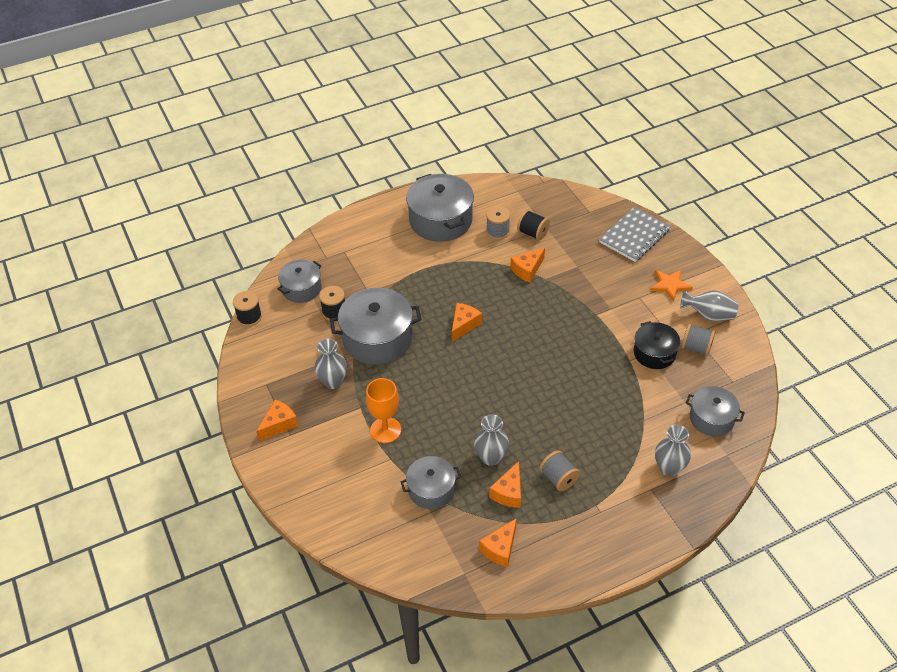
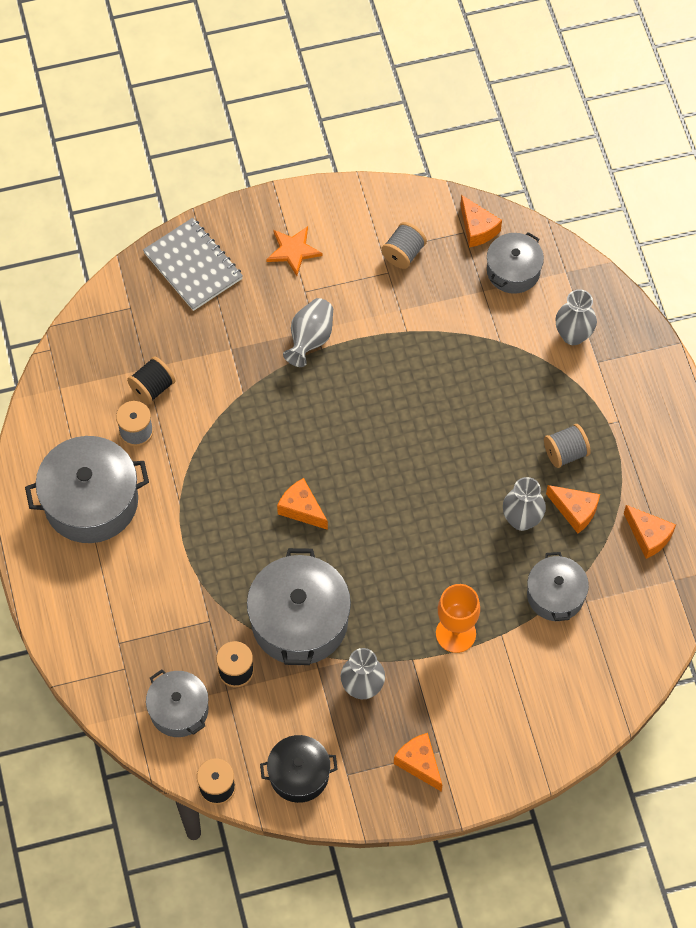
camera: 80 degrees left, 15 degrees up
orange cheese [511,248,545,282] -> orange cheese moved to [460,195,502,247]
black pot [634,321,680,369] -> black pot moved to [260,735,338,803]
grey vase [680,290,739,322] -> grey vase moved to [283,298,333,367]

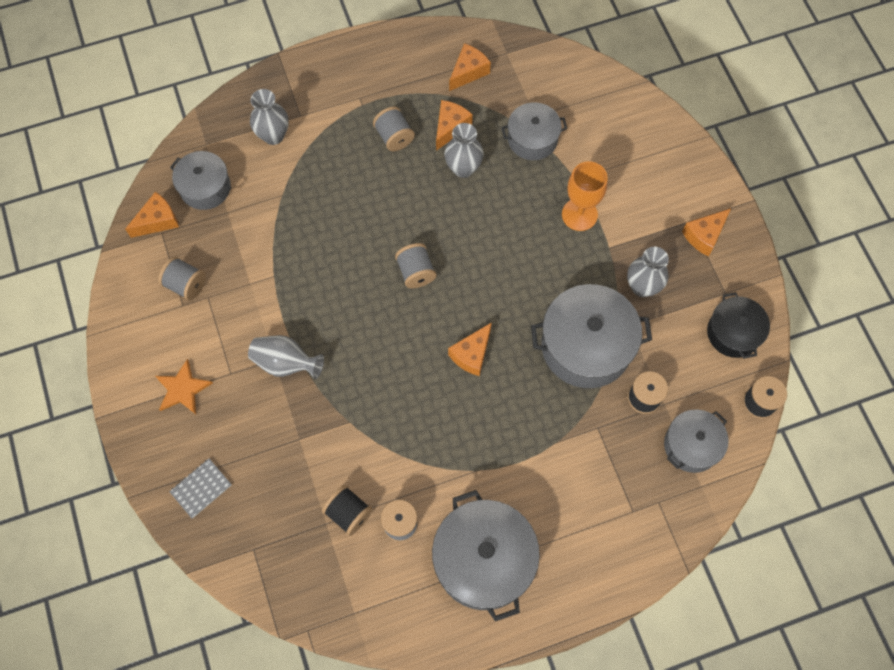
camera: 95 degrees left, 5 degrees up
grey notebook [143,218,243,311] -> grey notebook [169,458,232,519], size x0.55
none -> grey spool [395,243,436,288]

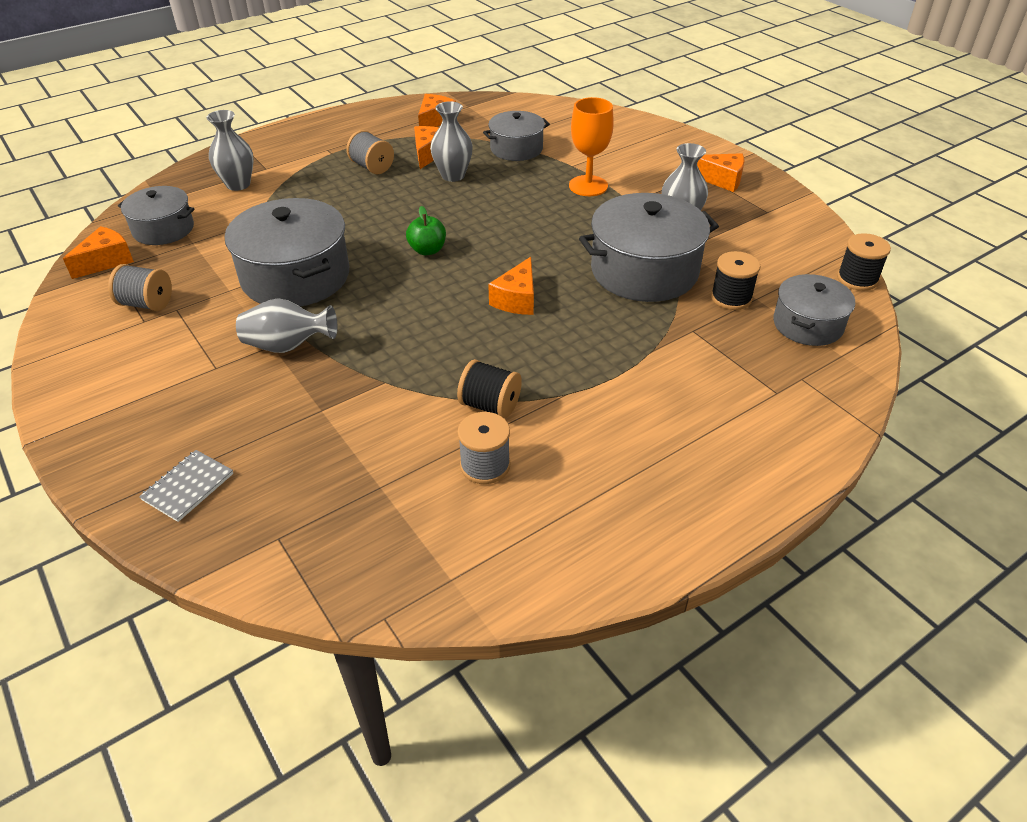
camera: 15 degrees left, 25 degrees down
orange star [155,359,213,414] -> none
black spool [322,485,373,536] -> black spool moved to [457,359,522,418]
grey spool [395,243,436,288] -> green apple [406,206,446,255]
grey pot [432,490,540,621] -> grey pot moved to [225,198,349,307]
orange cheese [682,208,731,257] -> orange cheese turned 105 degrees counterclockwise [697,153,744,192]
black pot [707,292,770,359] -> none

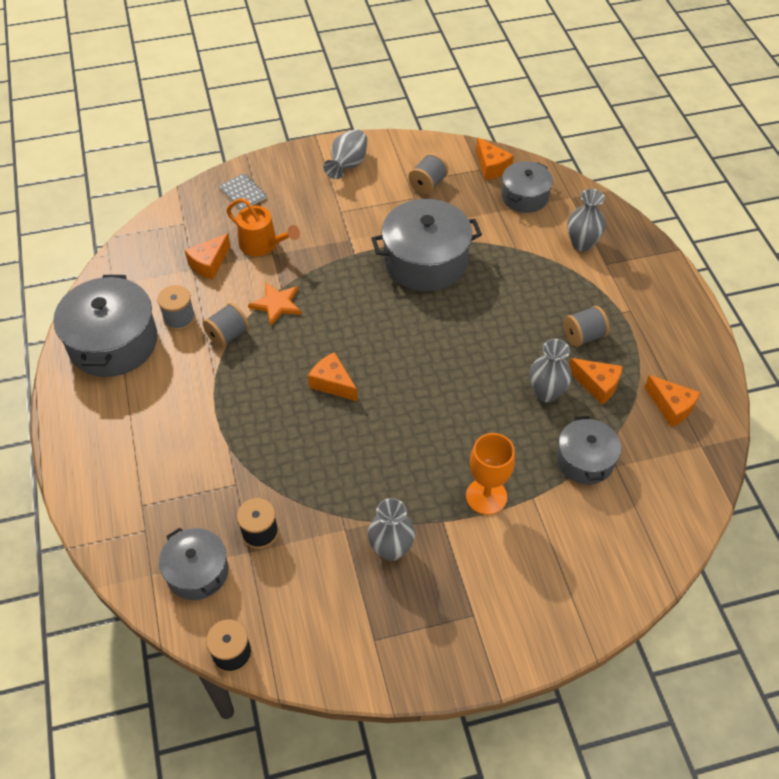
camera: 110 degrees right, 10 degrees up
grey vase [236,298,337,353] -> grey vase moved to [323,129,367,179]
green apple [406,206,446,255] -> none
black spool [457,359,522,418] -> grey spool [203,303,249,348]
grey pot [579,193,719,302] -> grey pot moved to [53,275,157,377]
orange cheese [697,153,744,192] -> orange cheese moved to [185,233,231,280]
none -> orange watering can [226,198,300,256]
none -> orange star [248,282,302,326]

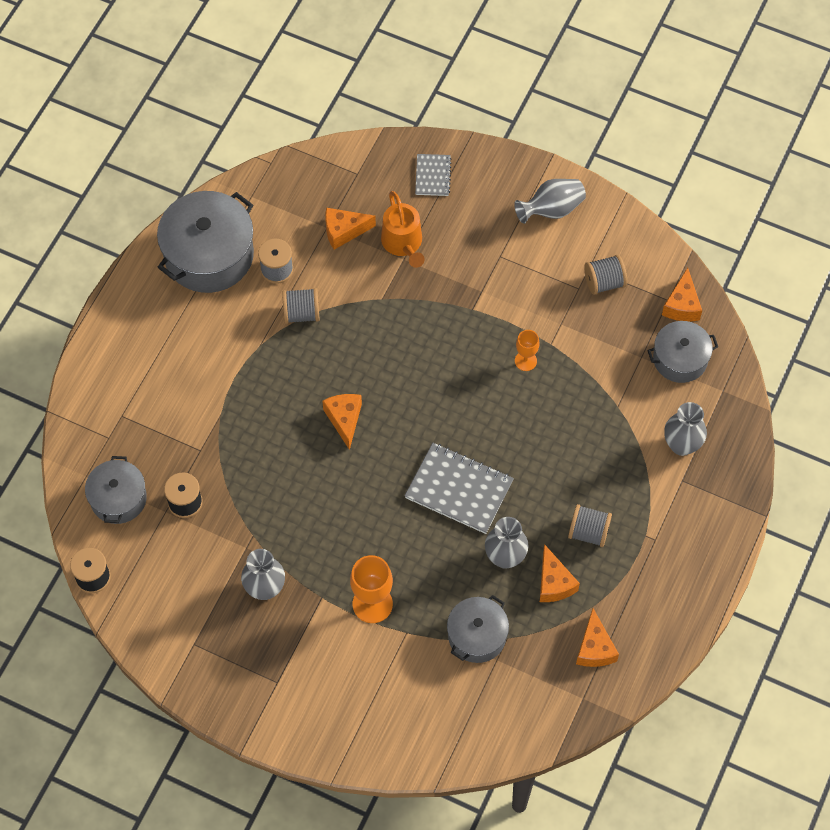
camera: 40 degrees right, 10 degrees up
orange star [248,282,302,326] -> none
grey pot [371,199,482,291] -> orange goblet [515,330,539,371]
none -> grey notebook [405,443,514,534]

